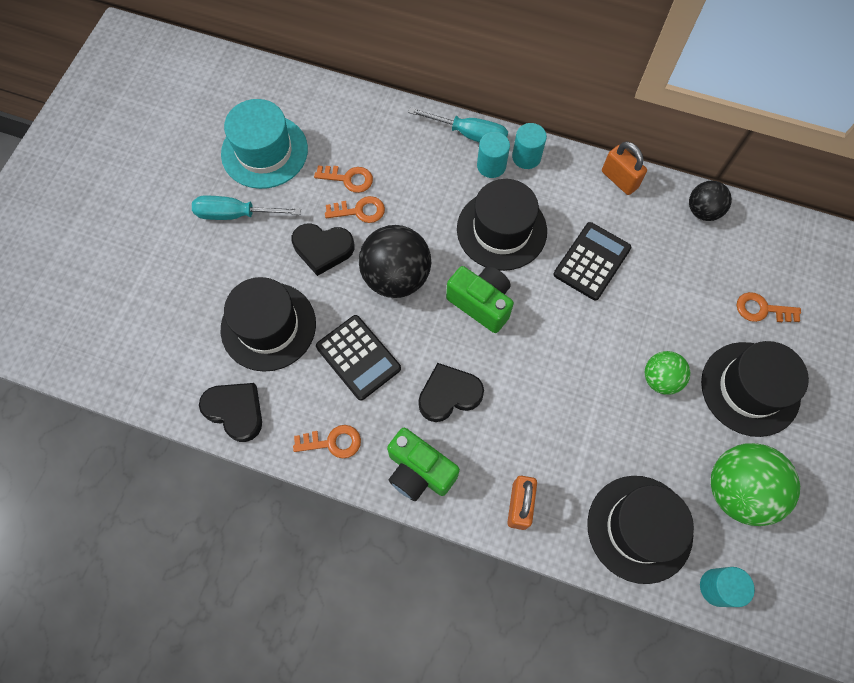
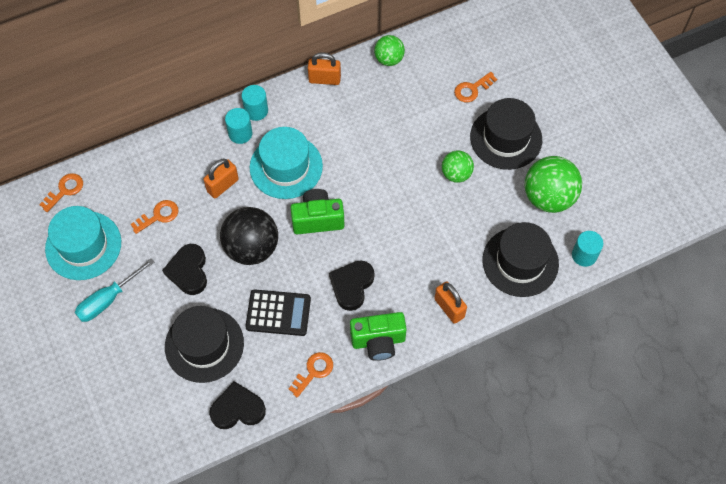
camera: 45 degrees left, 5 degrees down
black heart [292,223,354,276] -> black heart turned 120 degrees clockwise [162,244,207,295]
orange key [325,196,385,223] -> orange key moved to [39,173,83,212]
turquoise screwdriver [408,107,508,143] -> none
black hat [457,179,547,271] -> turquoise hat [250,127,323,199]
black calculator [554,222,631,300] -> none
black ball [689,181,732,221] -> green ball [374,35,405,66]
none -> orange padlock [203,159,239,198]

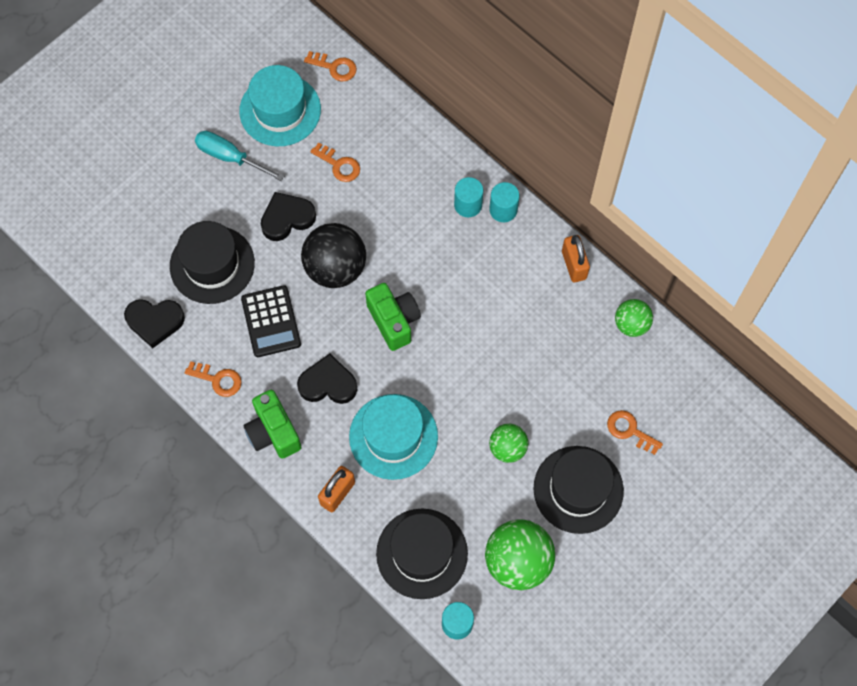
camera: 70 degrees right, 5 degrees up
orange padlock [203,159,239,198] -> none
black heart [209,381,266,429] -> black heart turned 120 degrees clockwise [124,299,185,348]
turquoise hat [250,127,323,199] -> turquoise hat moved to [349,394,438,480]

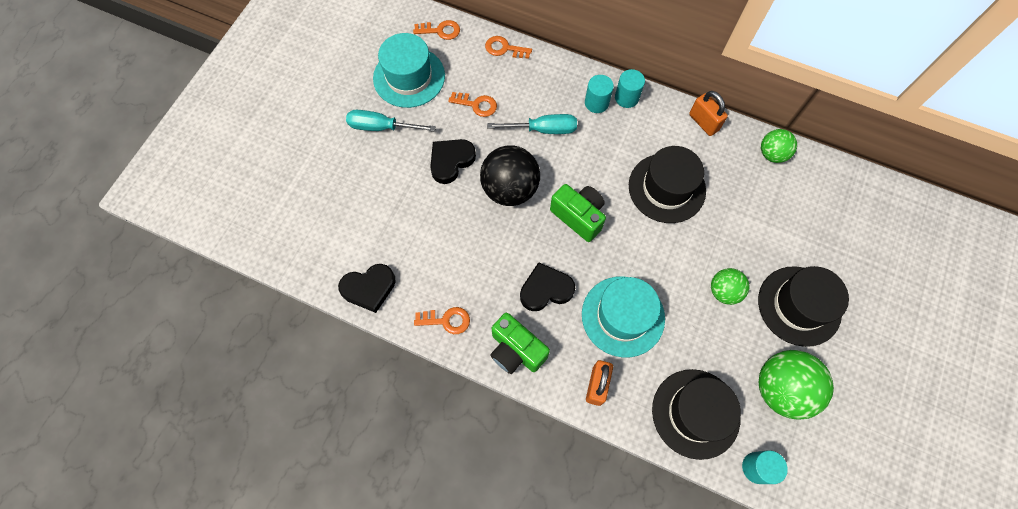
camera: 20 degrees left, 0 degrees up
black hat [170,221,255,304] -> black hat moved to [629,146,706,223]
black calculator [241,285,301,357] -> none
orange key [607,410,663,455] -> orange key moved to [485,36,532,59]
none -> turquoise screwdriver [487,114,577,134]

